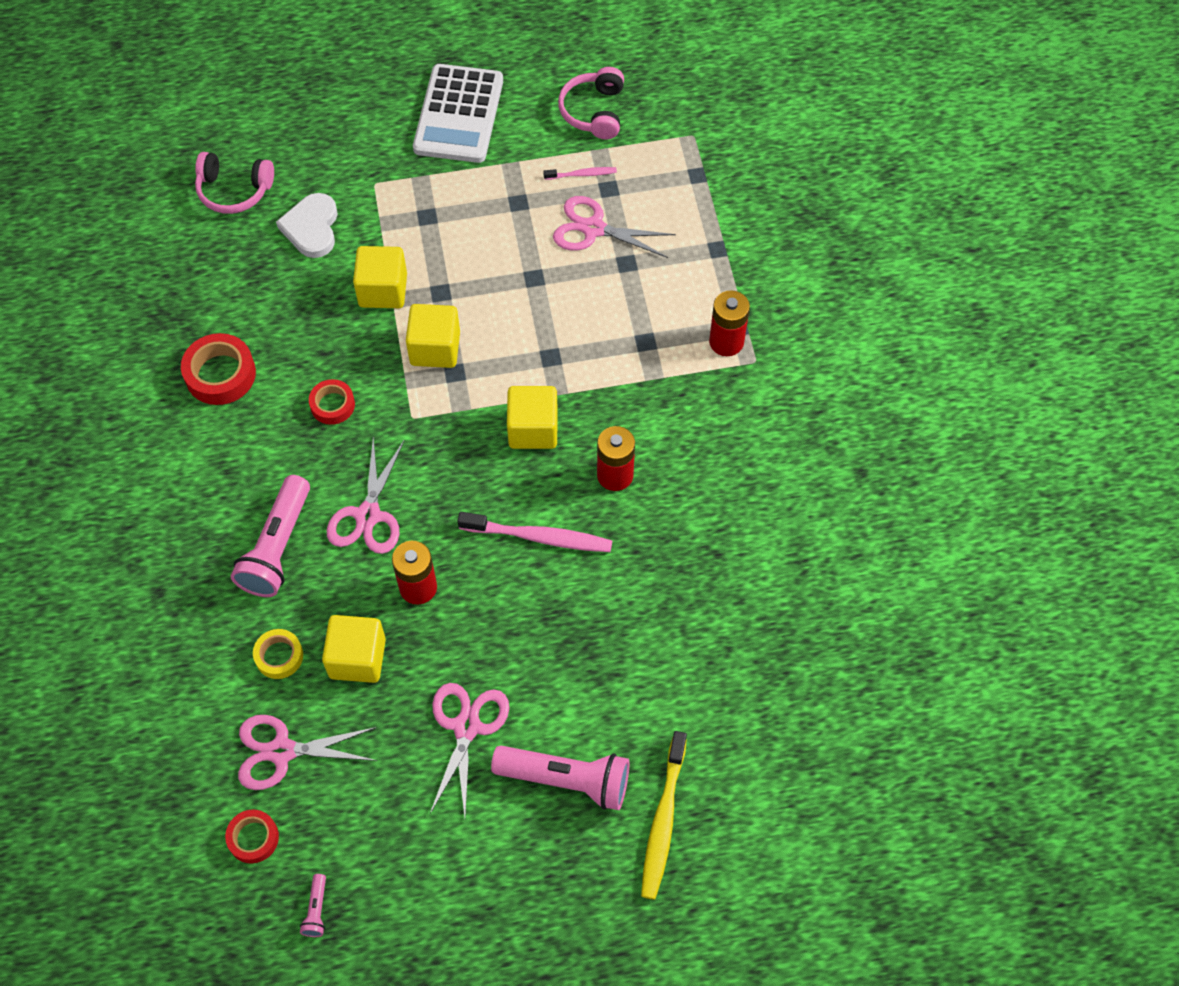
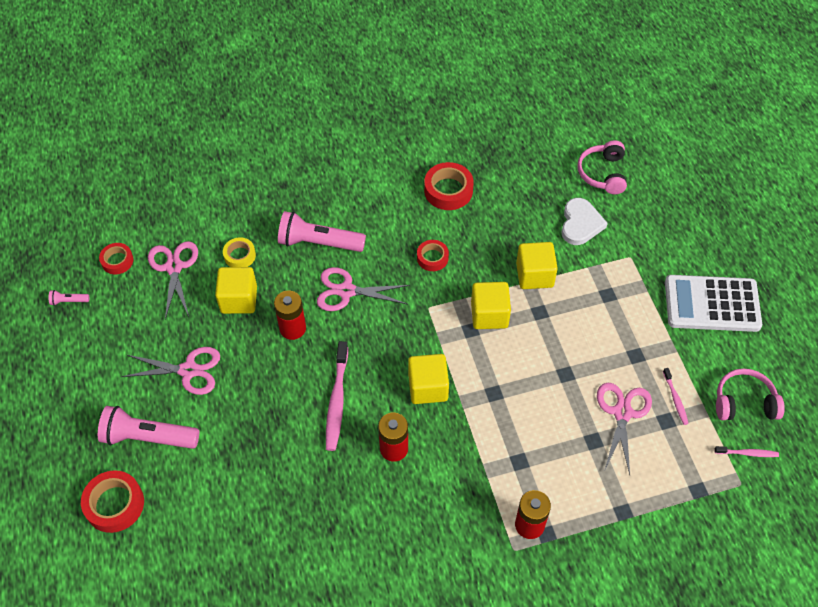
camera: 85 degrees right, 5 degrees down
white heart [276,193,338,258] -> white heart turned 105 degrees clockwise [562,198,608,245]
pink flashlight [491,746,629,810] -> pink flashlight turned 90 degrees clockwise [98,406,199,449]
yellow toothbrush [641,731,687,900] -> red tape [81,470,144,533]
none -> pink toothbrush [714,446,779,457]

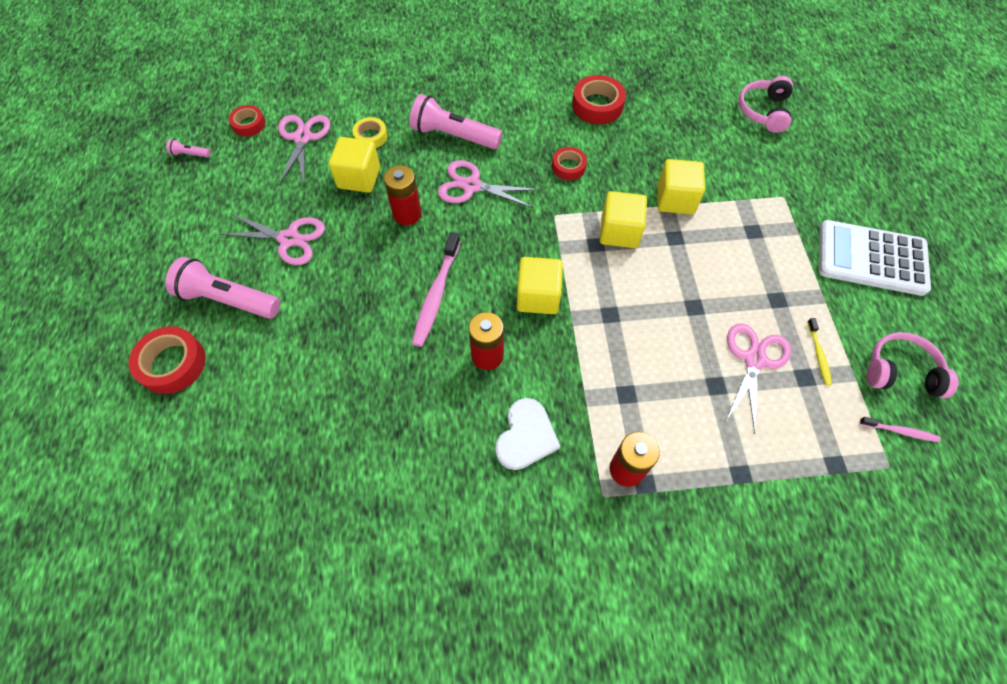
camera: 10 degrees right, 5 degrees up
white heart [562,198,608,245] -> white heart moved to [495,398,560,470]
pink toothbrush [663,368,689,425] -> yellow toothbrush [807,318,832,386]

